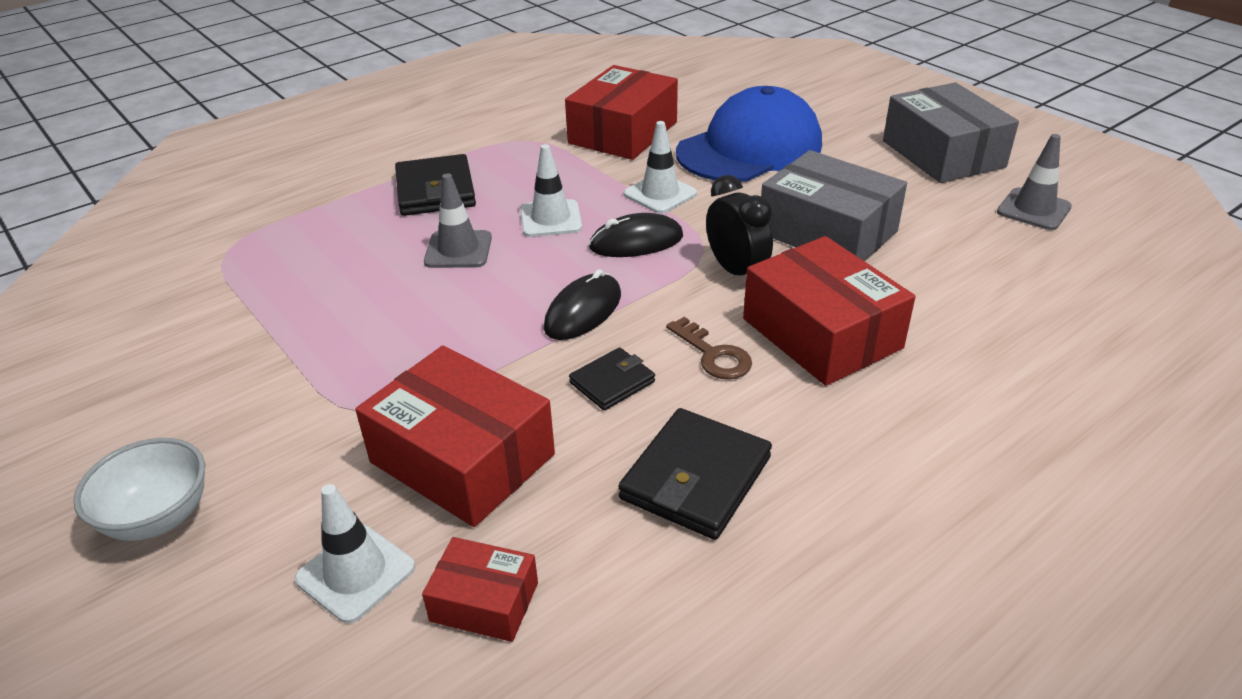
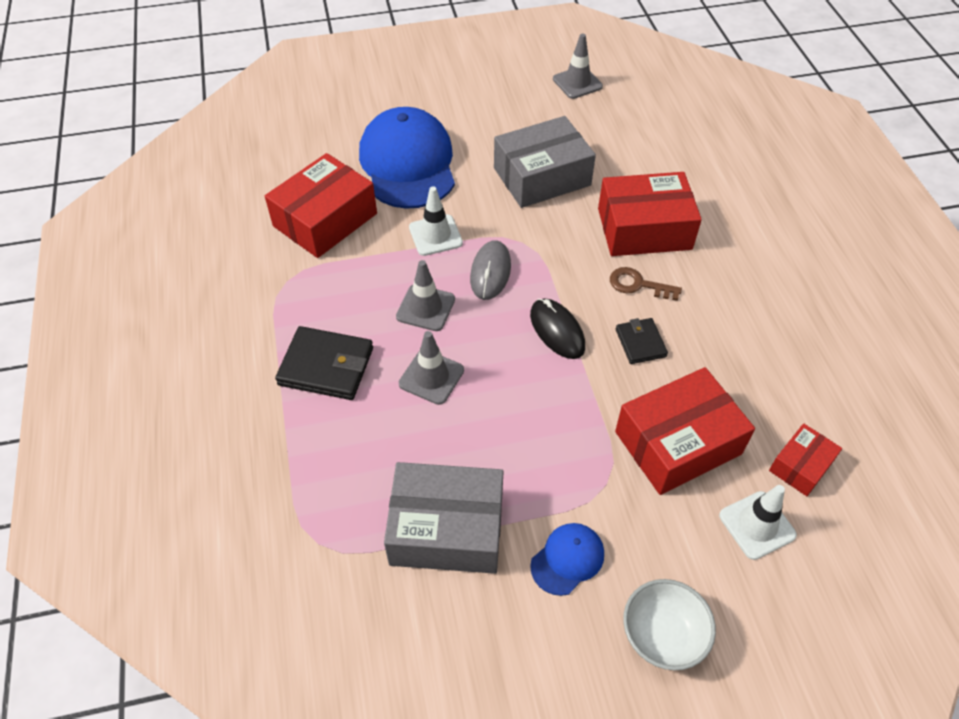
camera: 65 degrees left, 15 degrees up
white traffic cone [520,144,582,237] -> grey traffic cone [396,260,455,331]
red box [565,65,678,160] -> red box turned 75 degrees clockwise [265,153,377,258]
black mouse [589,213,683,257] -> grey mouse [470,240,511,300]
black wallet [618,408,772,540] -> none
brown key [666,317,752,380] -> brown key turned 150 degrees counterclockwise [610,267,682,301]
black clock [706,175,773,276] -> none
grey box [883,82,1019,183] -> grey box moved to [384,462,504,574]
none -> blue cap [530,523,604,596]

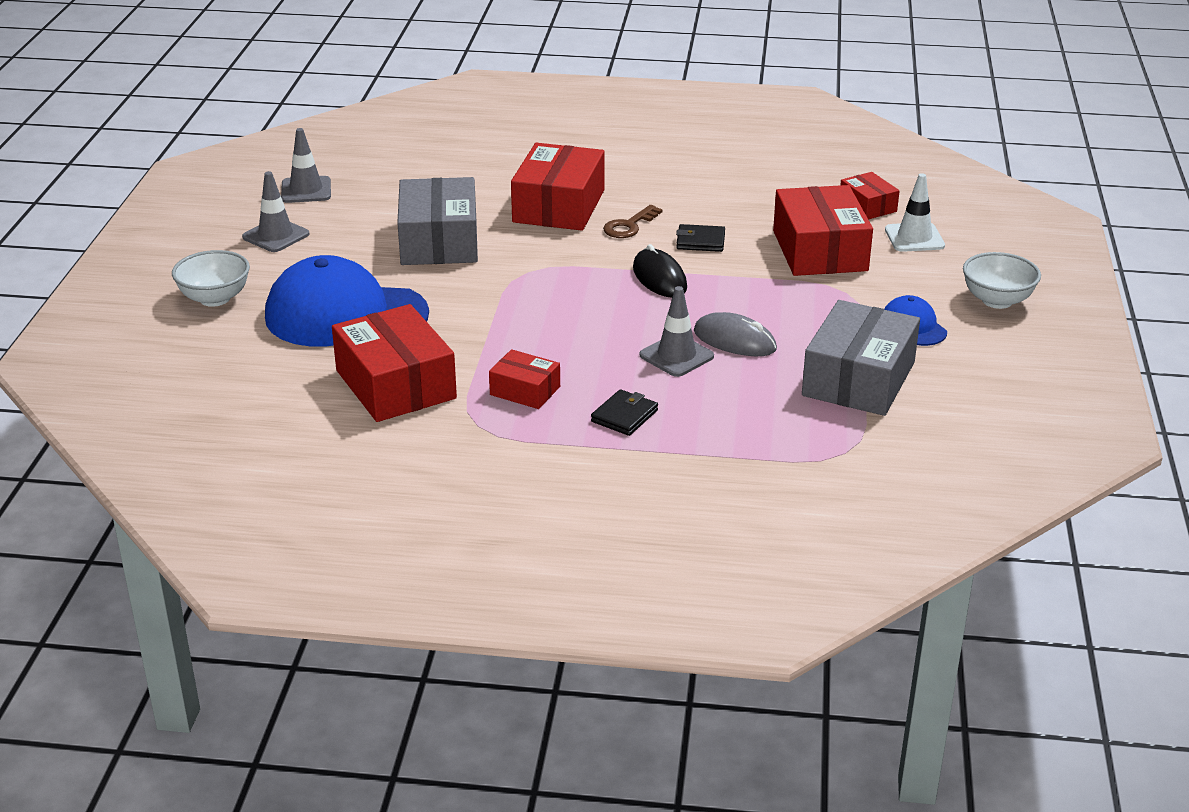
camera: 70 degrees left, 20 degrees down
black wallet [275,326,373,400] -> black wallet [591,389,658,436], size x0.59
grey traffic cone [396,260,455,331] -> grey traffic cone moved to [242,171,309,252]
white traffic cone [409,186,463,256] -> none
grey mouse [470,240,511,300] -> grey mouse moved to [694,312,777,356]
black mouse [530,298,585,359] -> black mouse turned 75 degrees clockwise [633,244,687,298]
none -> white bowl [172,250,250,307]
none -> red box [489,349,560,409]

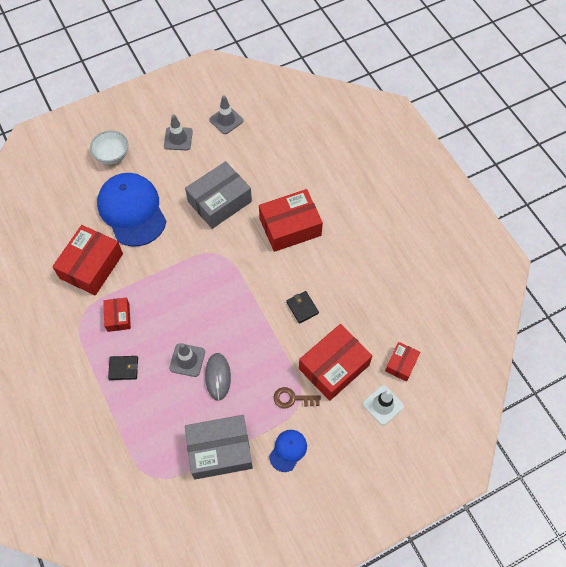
camera: 55 degrees right, 30 degrees up
brown key [603,205,663,238] -> brown key moved to [273,387,321,408]
black mouse [633,244,687,298] -> none
white bowl [963,252,1041,309] -> none

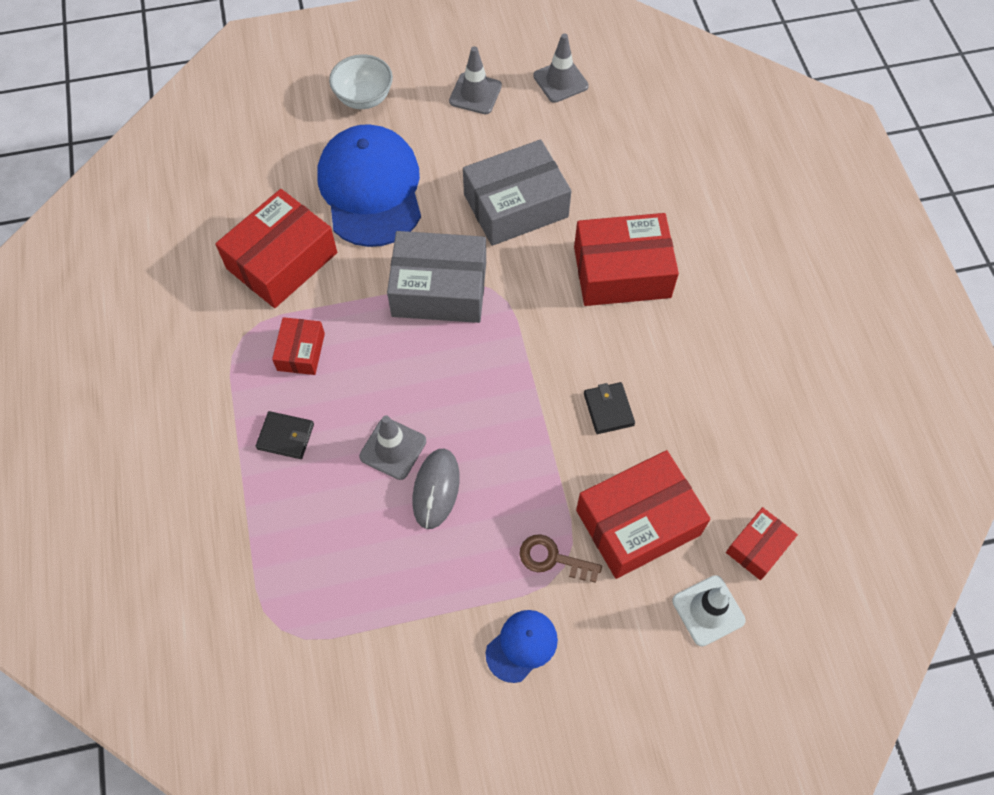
camera: 15 degrees right, 0 degrees up
grey box [185,415,253,479] -> grey box moved to [387,231,486,323]

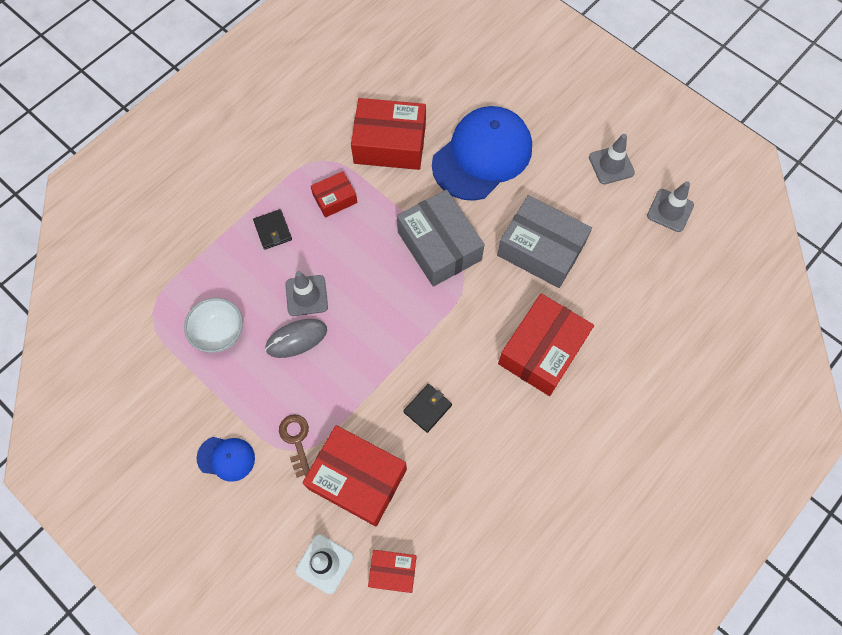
camera: 55 degrees right, 5 degrees up
white bowl [329,54,393,109] -> white bowl moved to [184,298,243,353]
red box [574,213,679,306] -> red box turned 75 degrees clockwise [498,293,594,396]

